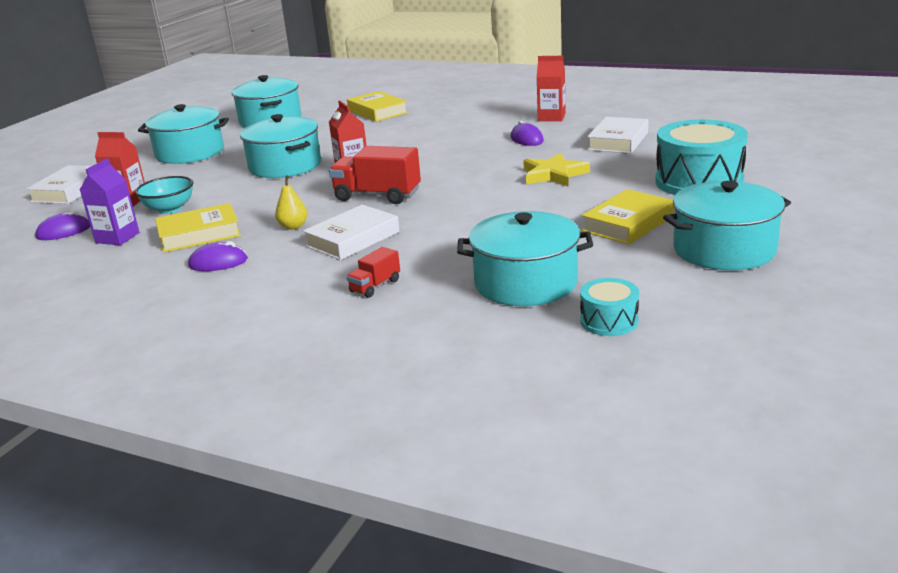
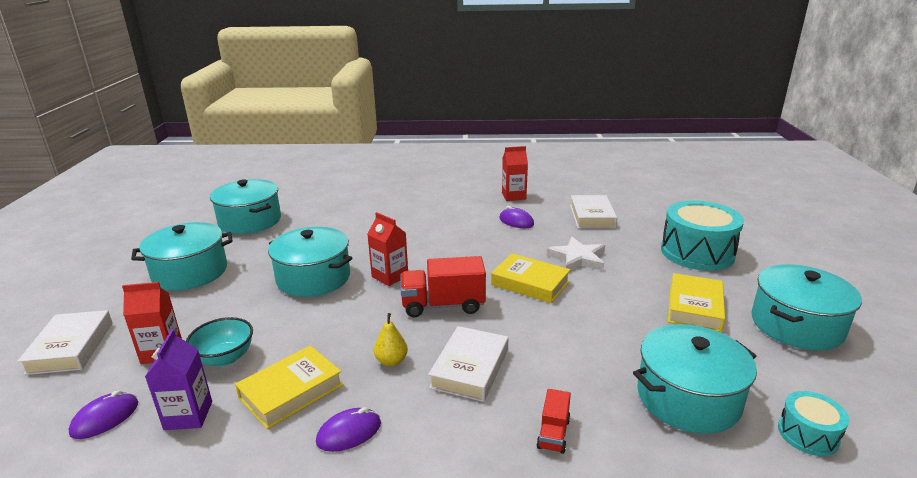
camera: 25 degrees left, 0 degrees up
yellow book [347,91,408,122] -> yellow book moved to [491,253,570,303]
yellow star [523,153,590,187] -> white star [547,237,605,271]

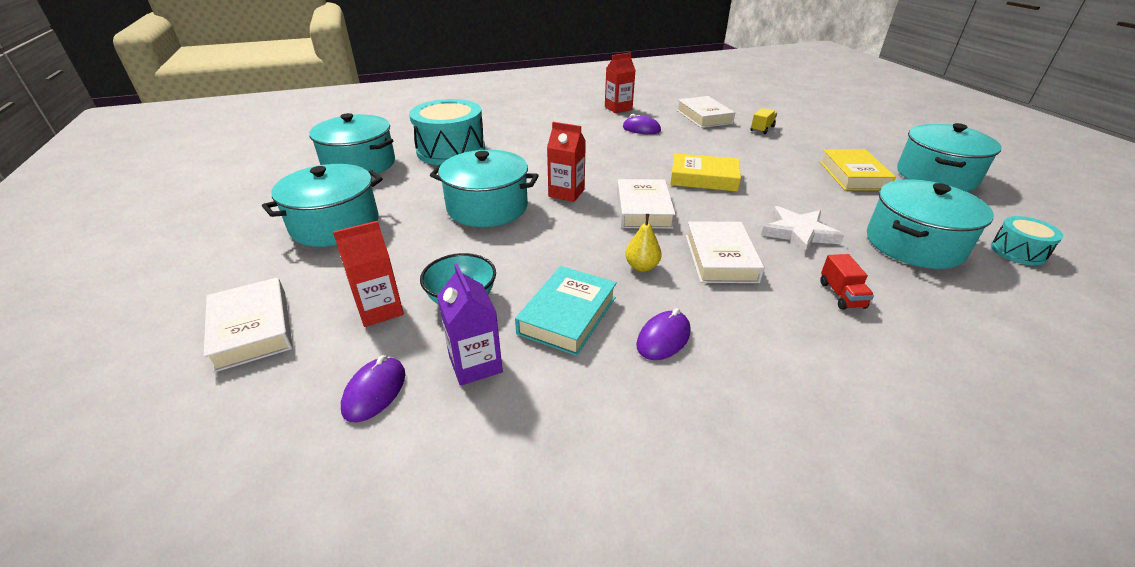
camera: 20 degrees left, 10 degrees up
yellow book [235,346,343,429] -> turquoise book [515,266,617,356]
red truck [401,256,486,317] -> white book [617,179,675,229]
white star [547,237,605,271] -> white star moved to [761,206,844,255]
turquoise drum [661,200,744,271] -> turquoise drum moved to [409,99,485,165]
none -> yellow truck [750,108,777,134]

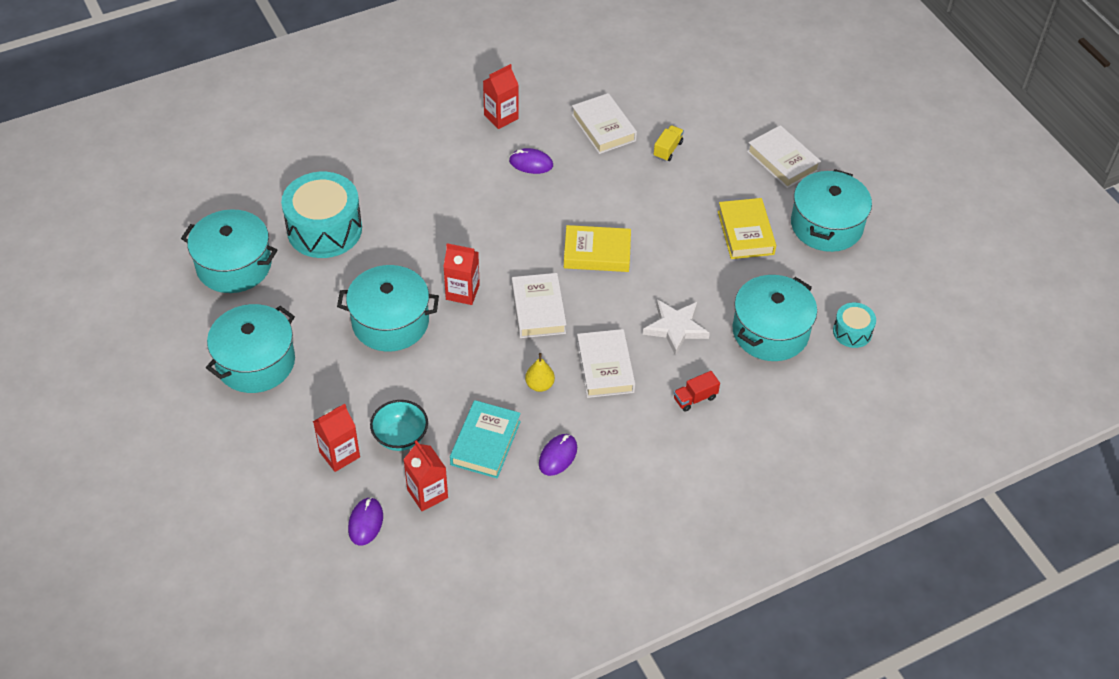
camera: 10 degrees left, 15 degrees up
white book [204,277,293,373] -> white book moved to [747,125,821,188]
purple carton [437,264,503,386] -> red carton [403,440,448,511]
red truck [820,254,874,310] -> red truck turned 75 degrees clockwise [674,371,720,412]

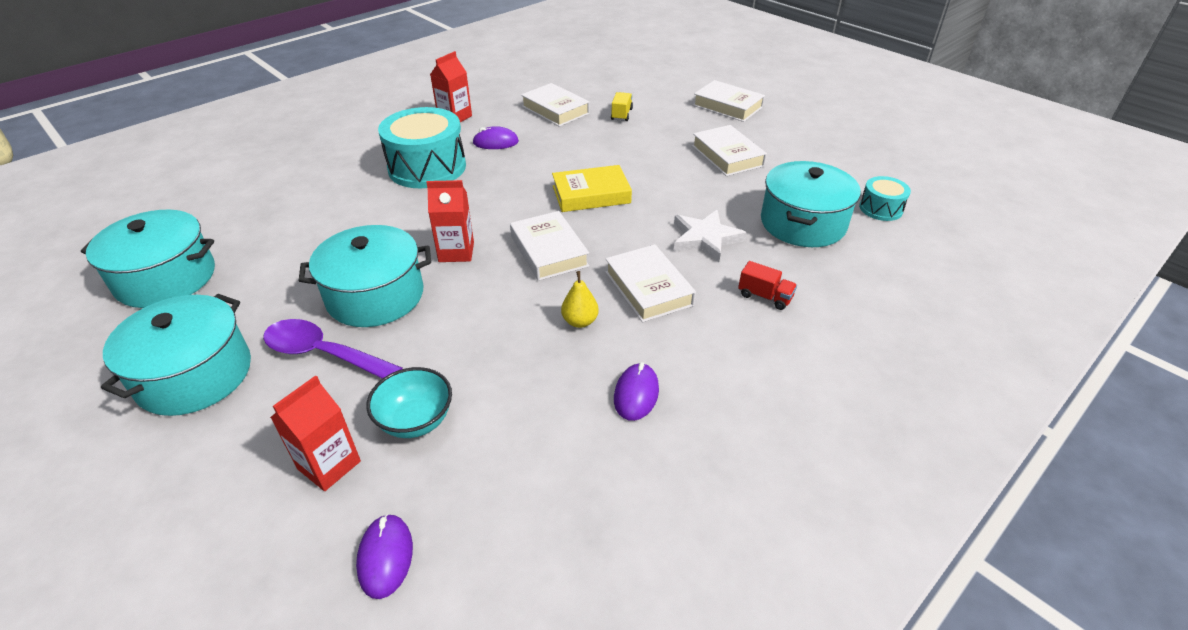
camera: 15 degrees left, 10 degrees down
turquoise drum [281,172,362,258] -> turquoise drum moved to [378,107,466,188]
red carton [403,440,448,511] -> none
turquoise book [450,400,521,478] -> none
red truck [674,371,720,412] -> red truck turned 105 degrees counterclockwise [738,261,797,310]
yellow book [718,198,776,259] -> white book [692,125,767,176]
turquoise pot [791,169,872,252] -> none
none -> purple spoon [263,319,403,379]

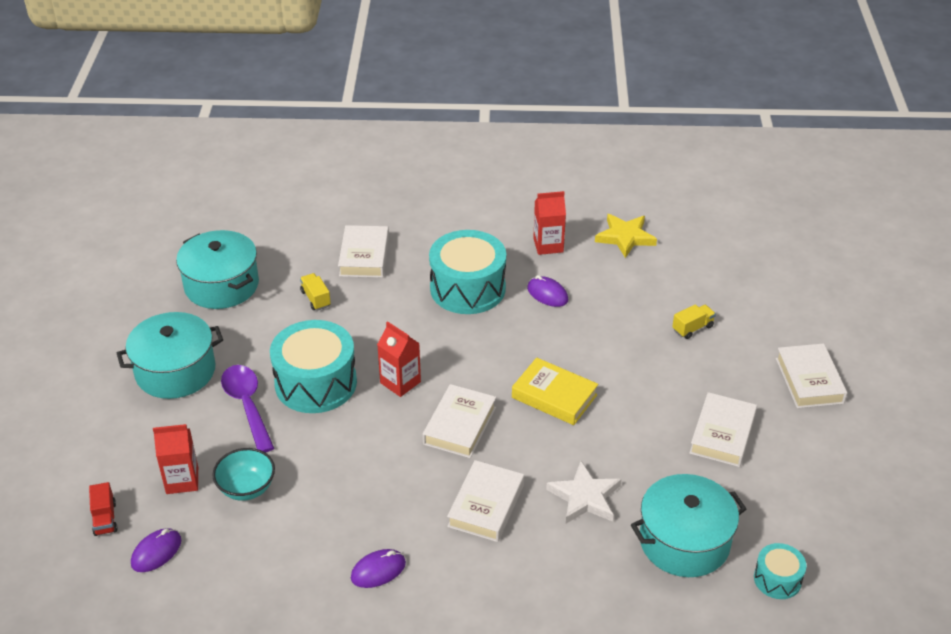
camera: 45 degrees right, 0 degrees up
turquoise pot [299,225,431,327] -> turquoise drum [270,320,357,413]
white book [521,83,590,127] -> white book moved to [338,225,389,278]
yellow pear [561,271,599,328] -> none
red truck [738,261,797,310] -> red truck moved to [89,482,118,536]
none -> yellow truck [300,273,331,310]
none -> yellow star [595,214,657,258]

